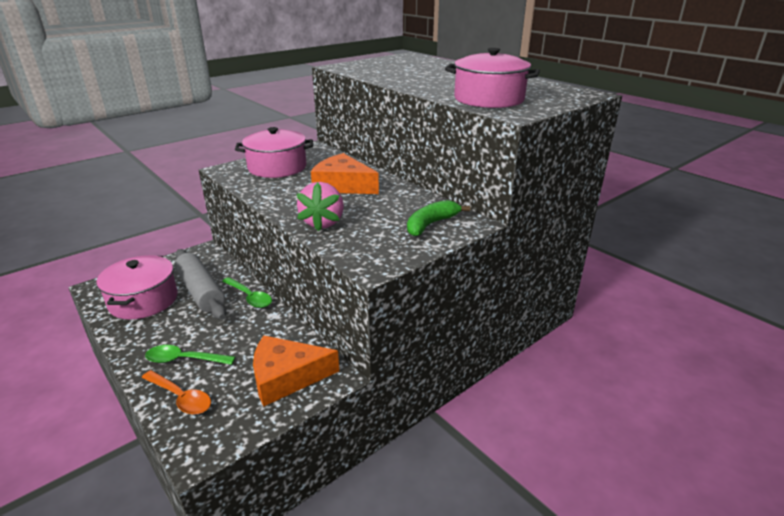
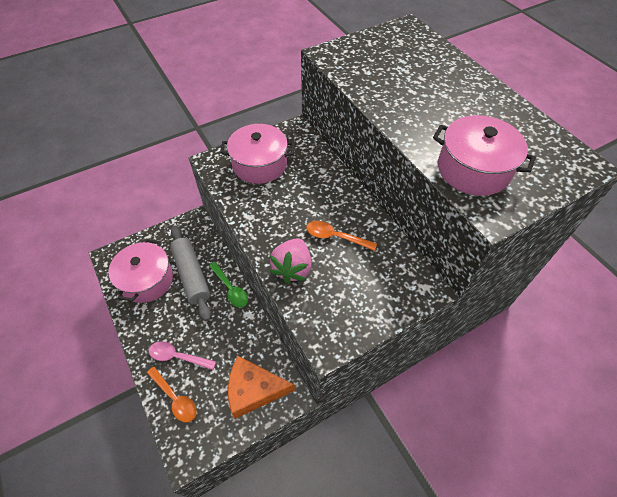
camera: 10 degrees right, 25 degrees up
green spoon [145,345,235,365] -> pink spoon [149,341,216,370]
orange cheese [311,153,379,194] -> none
green banana [407,200,470,236] -> none
none -> orange spoon [306,221,377,251]

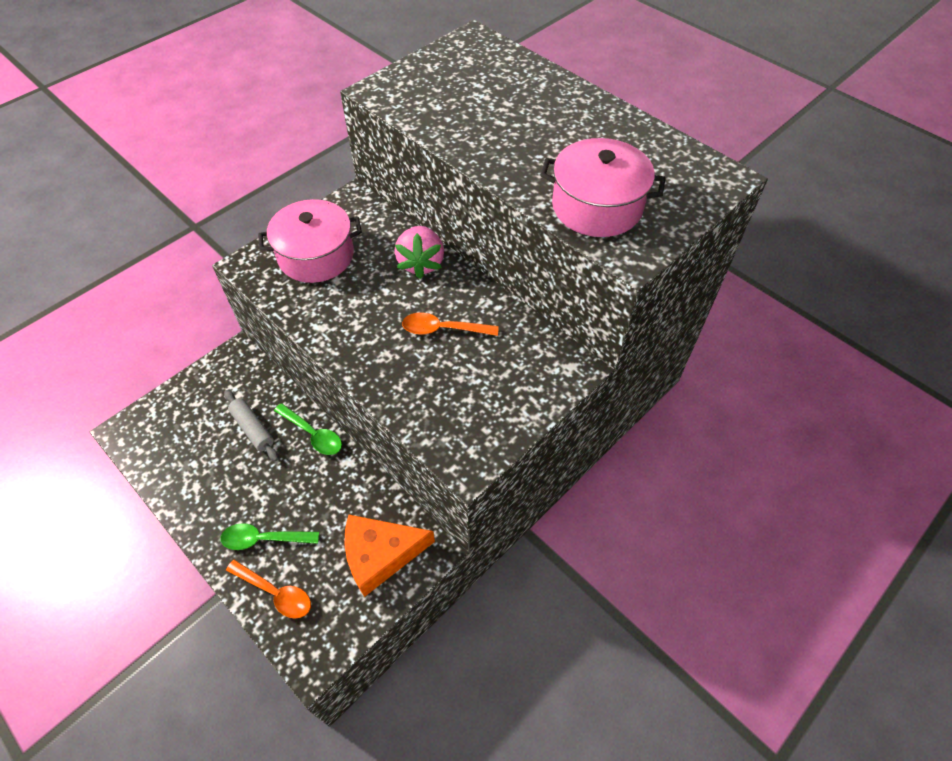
camera: 15 degrees left, 0 degrees up
pink pot [108,239,173,303] -> none
pink spoon [149,341,216,370] -> green spoon [221,523,319,550]
grey rolling pin [170,225,211,321] -> grey rolling pin [224,390,279,461], size x0.61
pink strawberry [270,238,312,284] -> pink strawberry moved to [394,226,444,279]

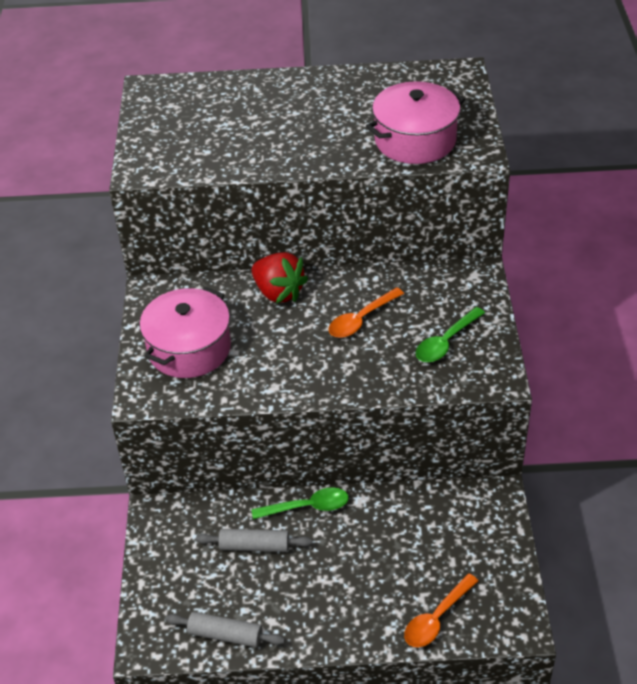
camera: 45 degrees left, 10 degrees down
green spoon [221,523,319,550] -> green spoon moved to [416,307,485,362]
orange spoon [226,560,311,619] -> orange spoon turned 150 degrees clockwise [404,574,478,647]
orange cheese [344,514,435,597] -> none
pink strawberry [394,226,444,279] -> red strawberry [251,252,308,303]
none -> grey rolling pin [165,612,285,647]

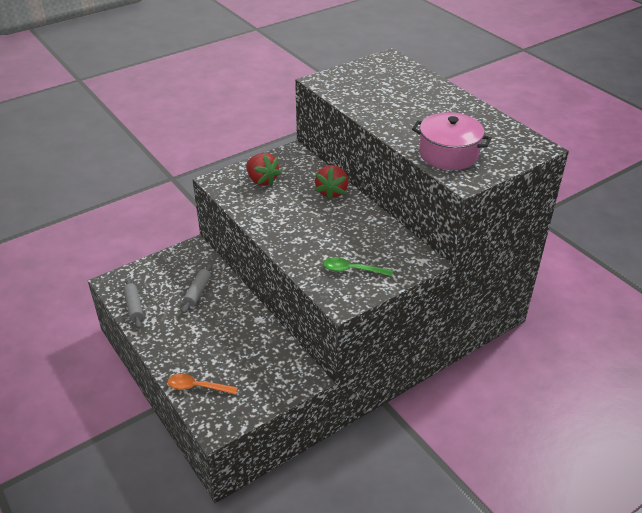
camera: 55 degrees right, 5 degrees down
pink pot [140,287,231,378] -> red strawberry [246,153,281,186]
grey rolling pin [196,529,312,552] -> grey rolling pin turned 45 degrees clockwise [181,263,212,313]
green spoon [251,487,349,519] -> none
orange spoon [328,287,404,338] -> none

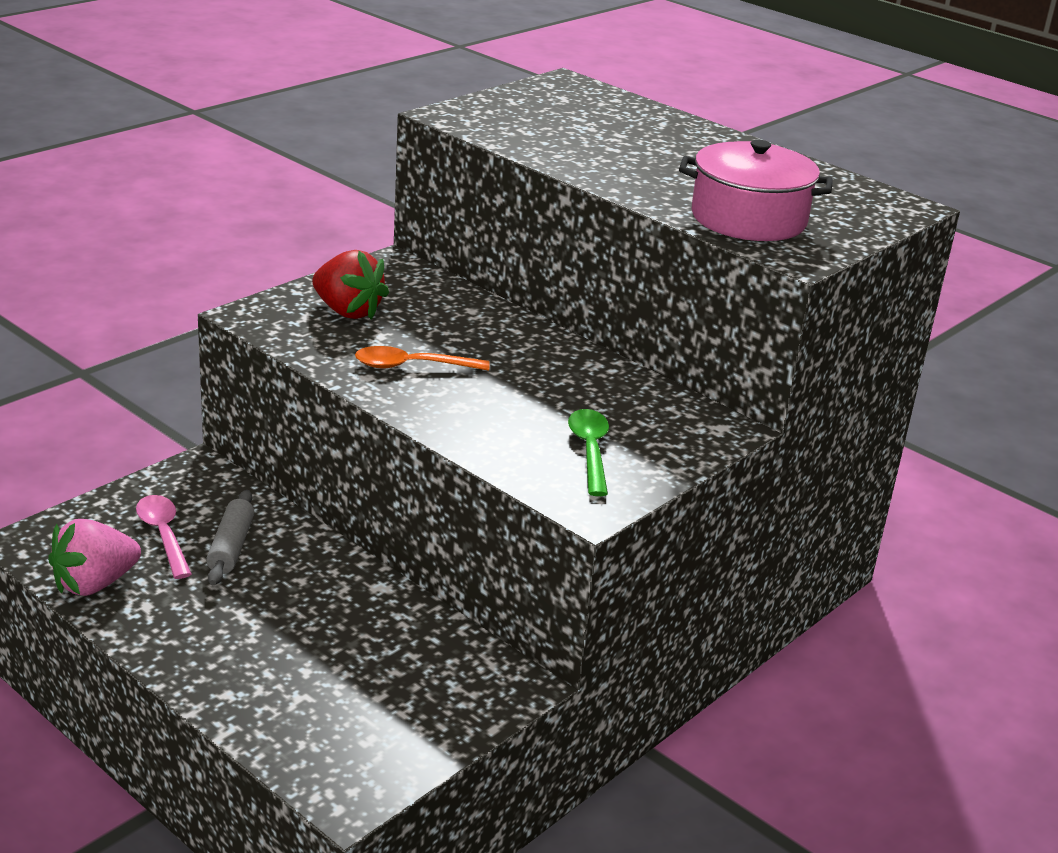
camera: 15 degrees left, 10 degrees down
grey rolling pin [123,278,143,329] -> pink strawberry [48,519,141,596]
orange spoon [167,374,238,395] -> orange spoon moved to [355,346,490,371]
red strawberry [315,165,349,200] -> none
green spoon [323,257,393,276] -> green spoon turned 90 degrees clockwise [568,409,609,496]
none -> pink spoon [136,495,192,579]

